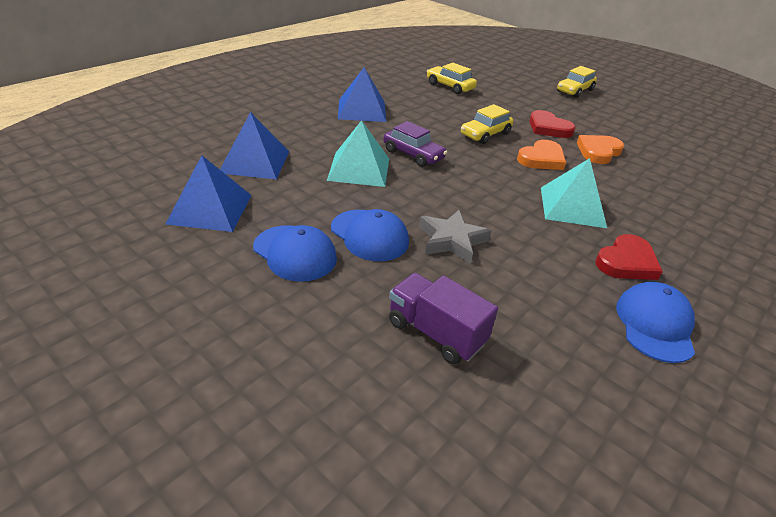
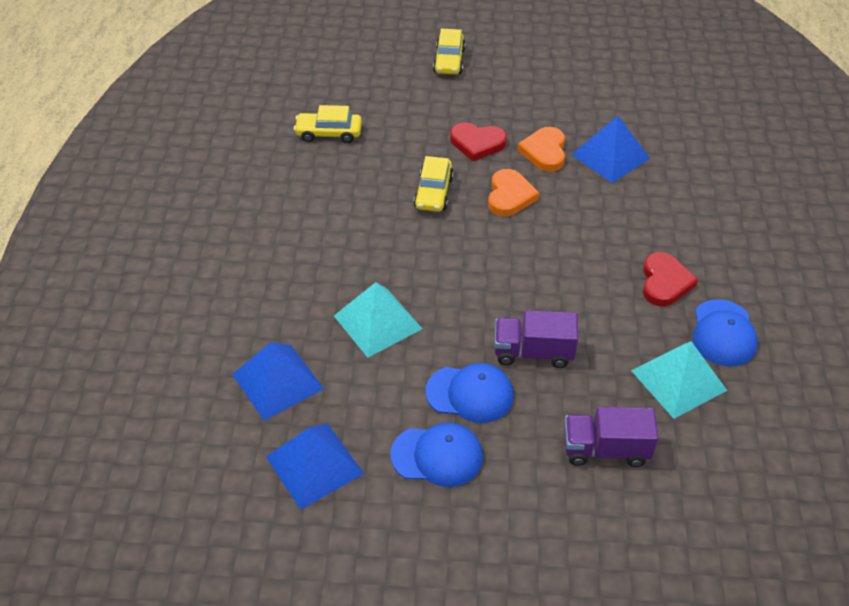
camera: 35 degrees left, 10 degrees up
blue pyramid [338,67,386,122] -> blue pyramid moved to [571,116,650,183]
purple car [384,121,447,167] -> none
grey star [419,210,492,264] -> purple truck [495,310,578,368]
turquoise pyramid [541,158,607,228] -> turquoise pyramid moved to [631,341,727,419]
blue cap [616,282,695,363] -> blue cap turned 150 degrees counterclockwise [693,299,758,366]

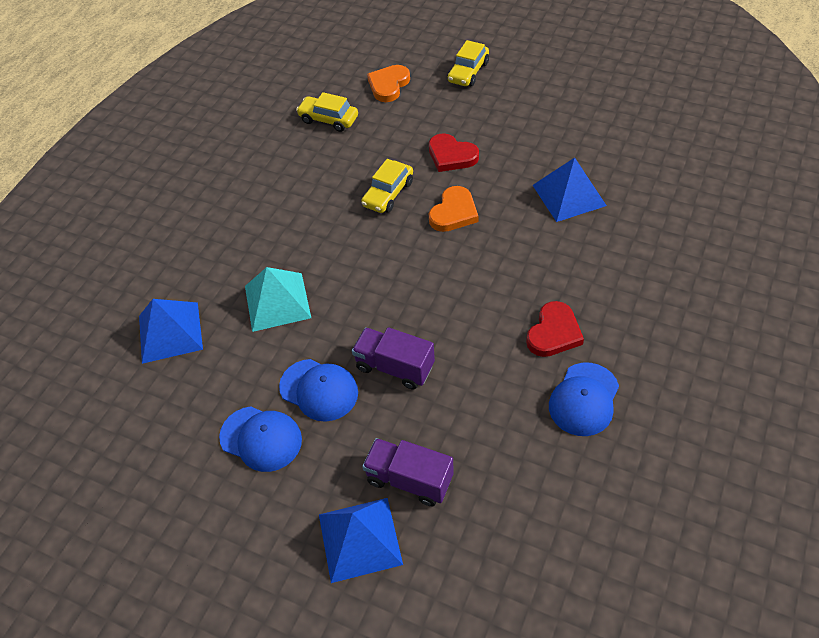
camera: 25 degrees right, 5 degrees up
blue pyramid [266,423,364,510] -> blue pyramid moved to [319,498,403,583]
orange heart [517,127,565,172] -> orange heart moved to [367,65,410,102]
turquoise pyramid [631,341,727,419] -> none

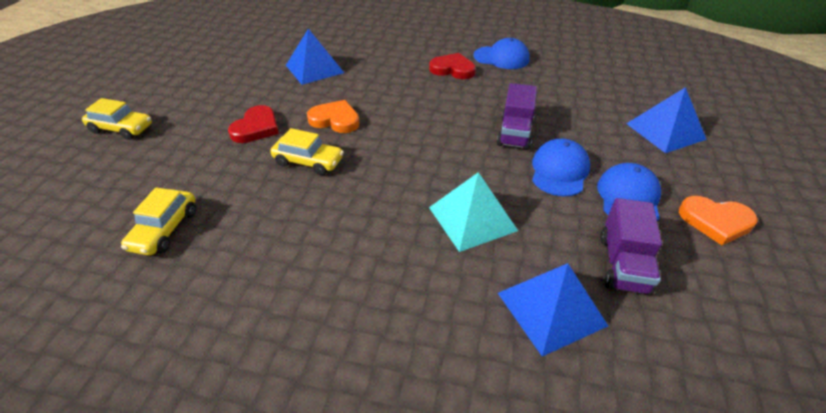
camera: 105 degrees left, 10 degrees down
purple truck [362,438,454,507] -> purple truck moved to [600,198,662,295]
orange heart [367,65,410,102] -> orange heart moved to [679,196,758,245]

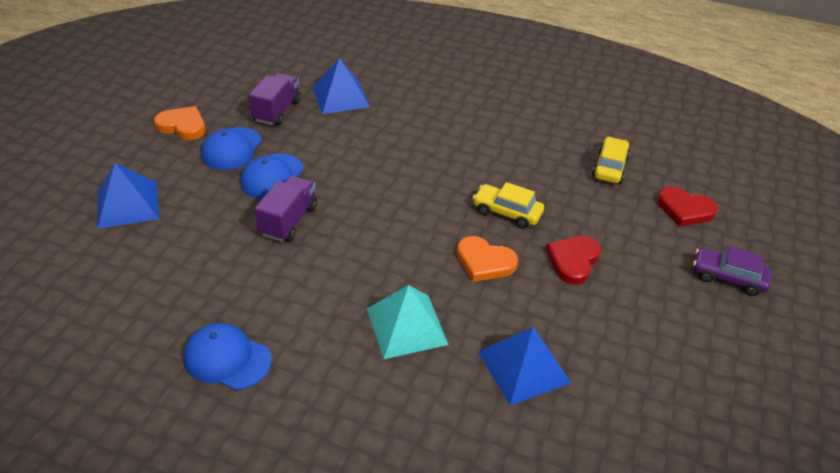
camera: 175 degrees left, 0 degrees up
yellow car [82,98,152,140] -> purple car [693,246,772,296]
red heart [429,53,476,79] -> red heart moved to [657,186,718,227]
turquoise pyramid [429,172,518,252] -> turquoise pyramid moved to [367,285,449,359]

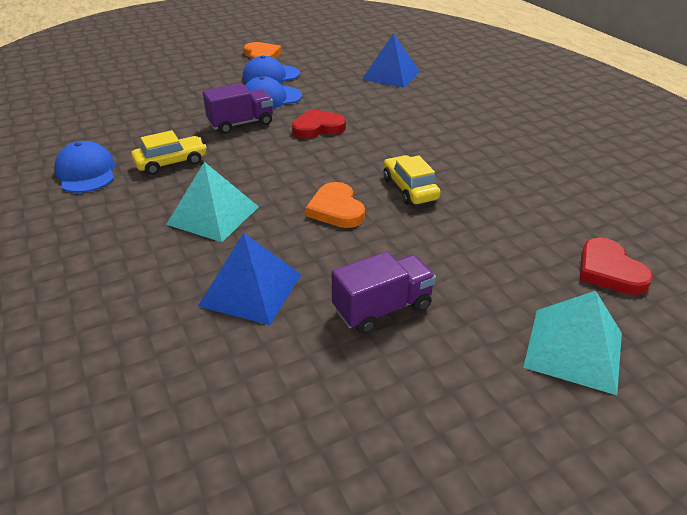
camera: 45 degrees right, 5 degrees down
blue pyramid [98,163,159,229] -> none
purple truck [249,73,301,125] -> purple truck moved to [331,251,436,334]
red heart [546,236,601,285] -> red heart moved to [292,109,346,138]
yellow car [592,137,630,183] -> yellow car moved to [131,130,207,175]
purple car [693,246,772,296] -> turquoise pyramid [523,291,622,395]

